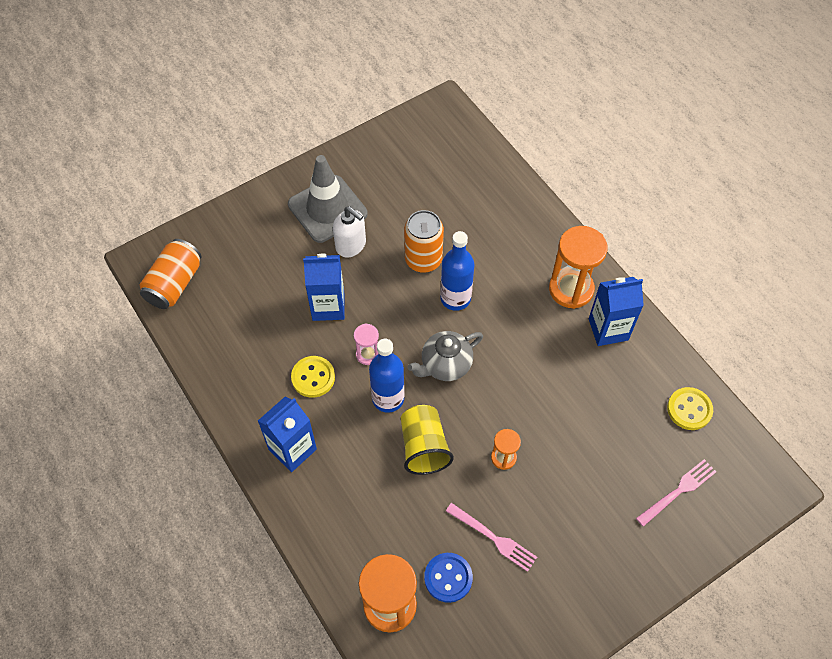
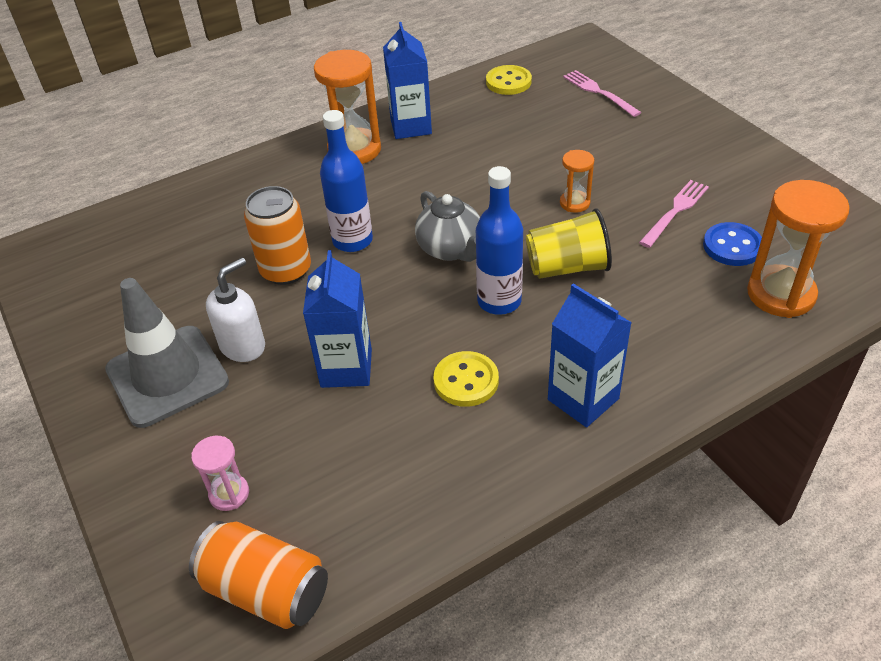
camera: 85 degrees left, 15 degrees down
pink hourglass [354,324,379,365] -> pink hourglass moved to [191,436,249,511]

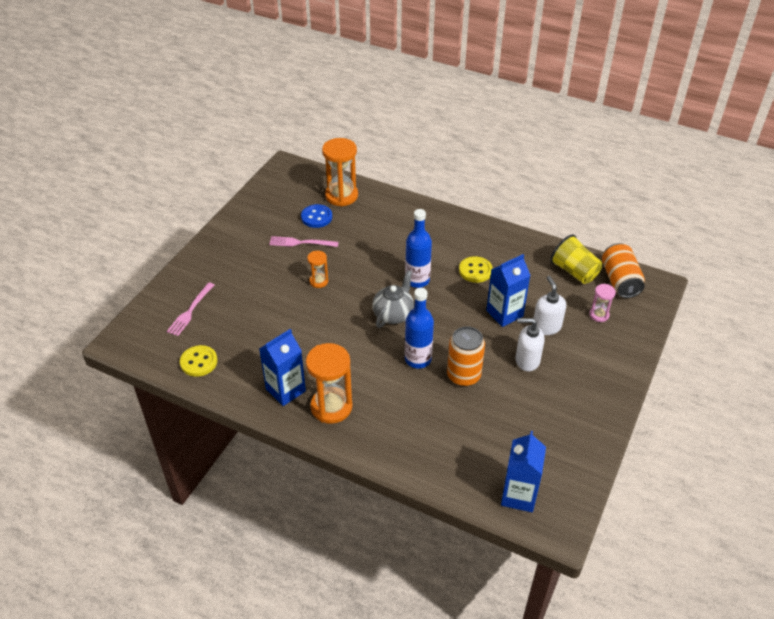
camera: 125 degrees left, 0 degrees up
grey traffic cone [105,278,229,428] -> none
yellow cup [526,208,612,279] -> yellow cup moved to [550,234,602,284]
blue carton [548,283,632,427] -> blue carton moved to [501,431,546,512]
none -> white soap dispenser [533,276,566,335]

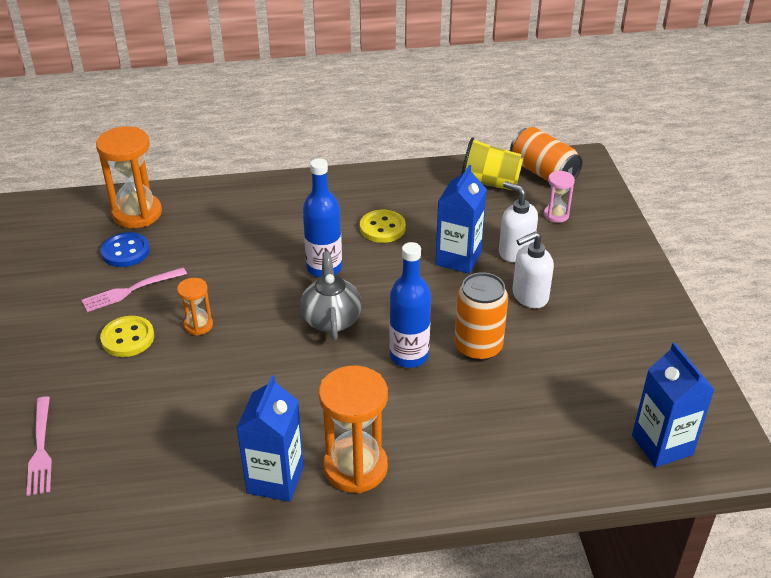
camera: 35 degrees left, 5 degrees down
yellow button [180,345,218,377] -> yellow button moved to [100,316,154,357]

